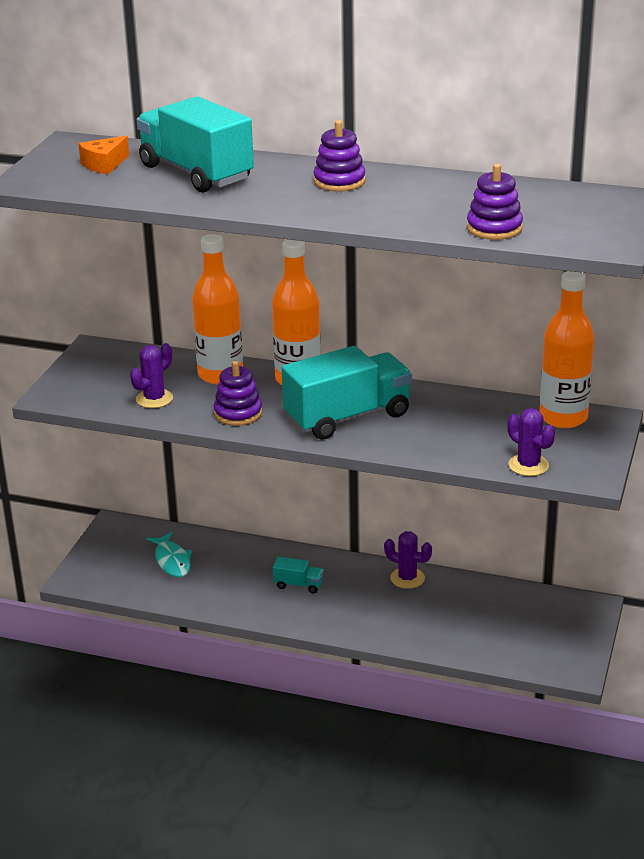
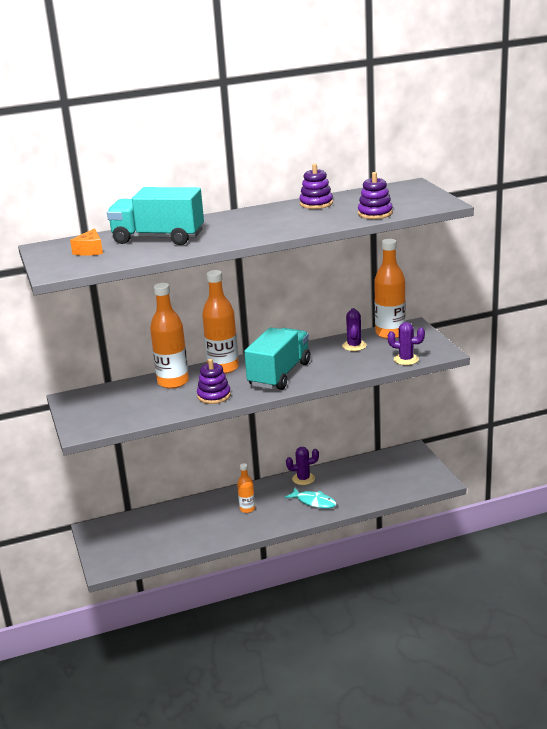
camera: 35 degrees left, 5 degrees down
purple cactus [130,343,173,408] -> purple cactus moved to [342,308,367,351]
turquoise fish [146,532,192,577] -> turquoise fish moved to [284,487,337,509]
turquoise truck [273,557,324,593] -> orange bottle [237,464,255,513]
purple stacking toy [313,120,366,191] -> purple stacking toy moved to [299,163,333,209]

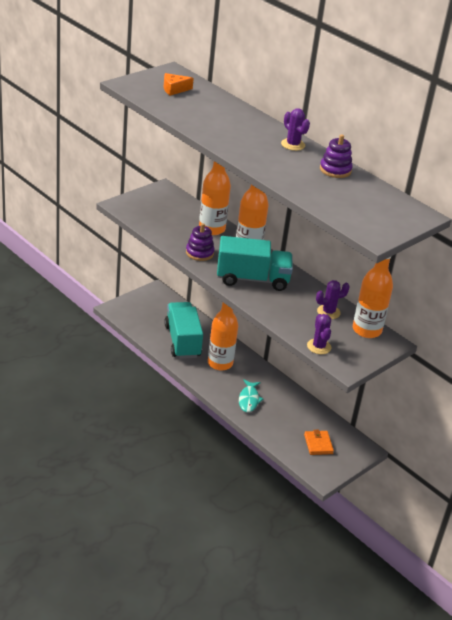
camera: 60 degrees right, 10 degrees up
turquoise truck [107,187,204,245] -> turquoise truck moved to [164,302,203,359]
orange bottle [237,464,255,513] -> orange bottle [208,303,238,371], size x1.89
purple cactus [286,447,319,485] -> purple cactus moved to [281,108,310,151]
purple stacking toy [358,172,393,219] -> none
none -> orange wallet [304,430,334,455]

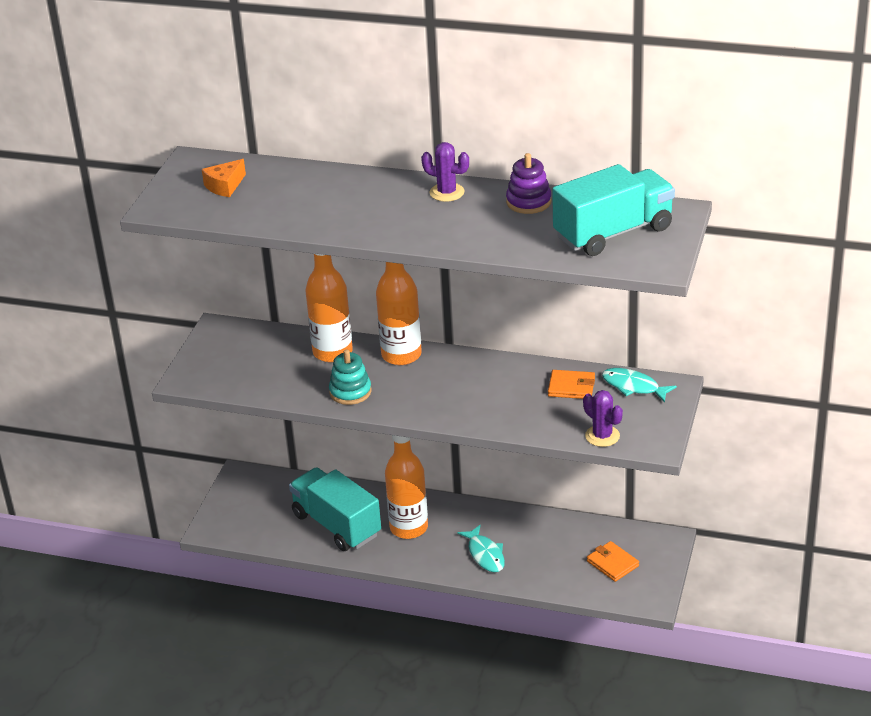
camera: 25 degrees left, 0 degrees up
purple stacking toy [186,223,215,261] -> turquoise stacking toy [329,349,371,405]
turquoise truck [217,236,293,291] -> turquoise truck moved to [552,164,675,256]
purple cactus [316,280,350,319] -> orange wallet [548,370,595,399]
orange bottle [353,256,393,338] -> turquoise fish [602,368,677,403]

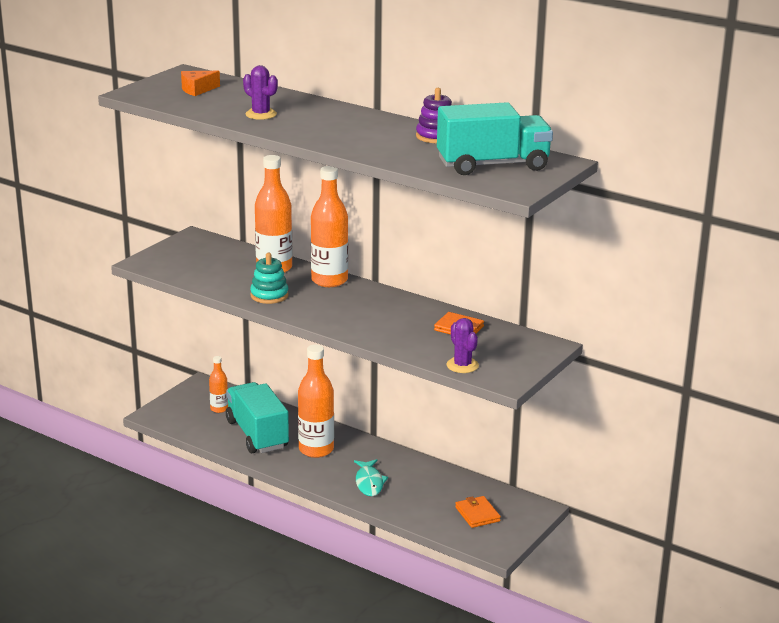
camera: 15 degrees right, 10 degrees down
purple cactus [421,142,469,202] -> purple cactus moved to [243,65,278,120]
turquoise fish [602,368,677,403] -> none
none -> orange bottle [209,356,228,413]

